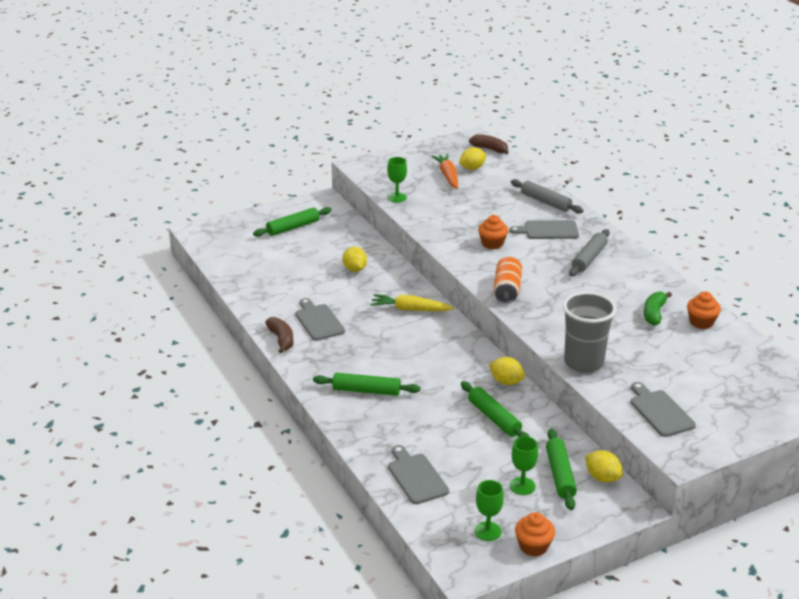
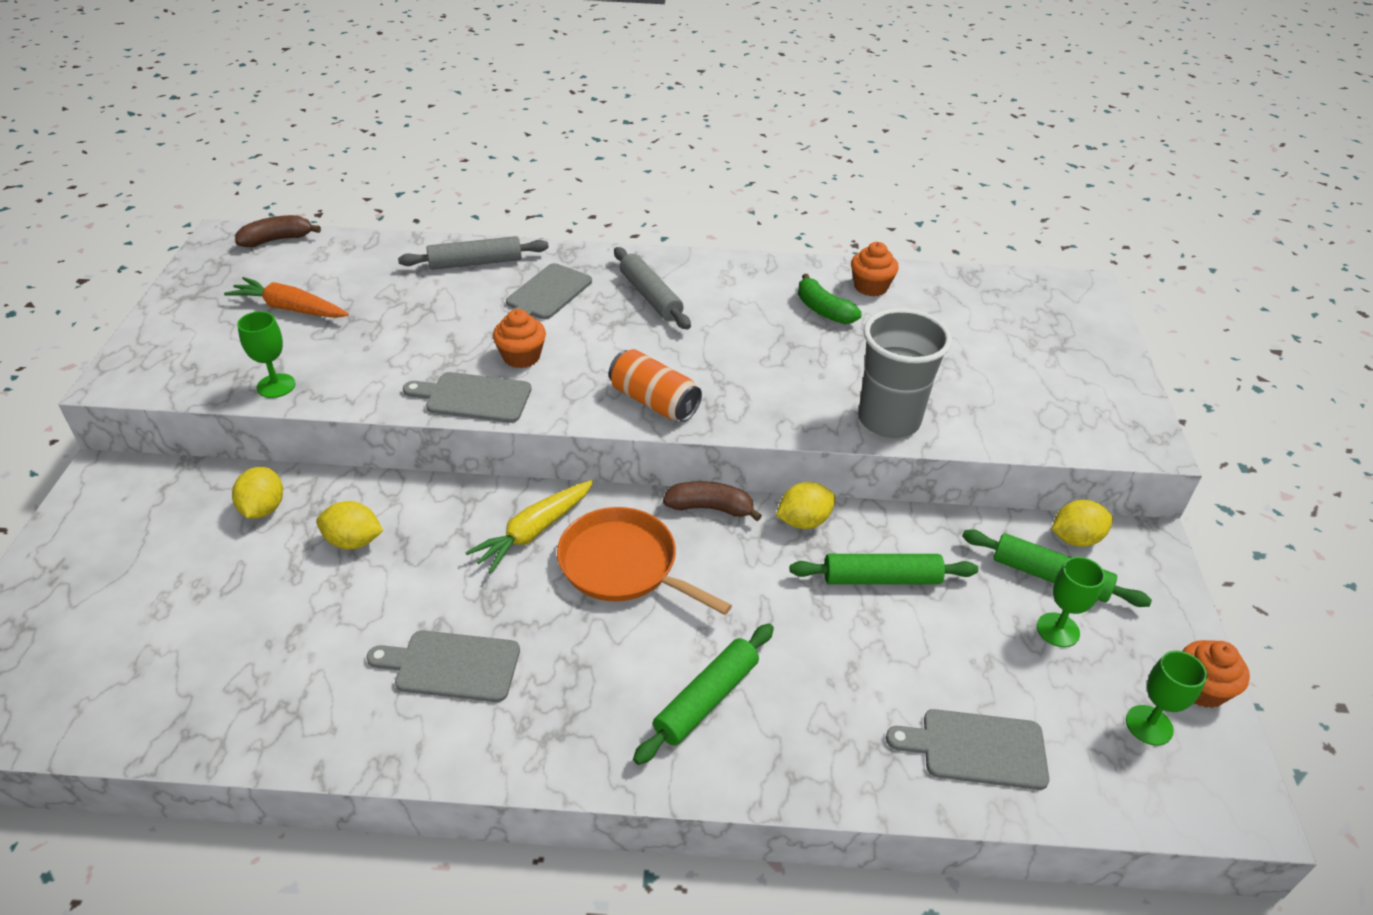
camera: 60 degrees left, 10 degrees up
green rolling pin [253,207,332,237] -> none
brown banana [265,317,294,353] -> brown banana moved to [663,481,762,521]
yellow lemon [459,147,486,170] -> yellow lemon moved to [232,467,283,519]
grey cutting board [630,382,696,437] -> grey cutting board moved to [403,372,531,423]
none -> orange pan [557,507,732,615]

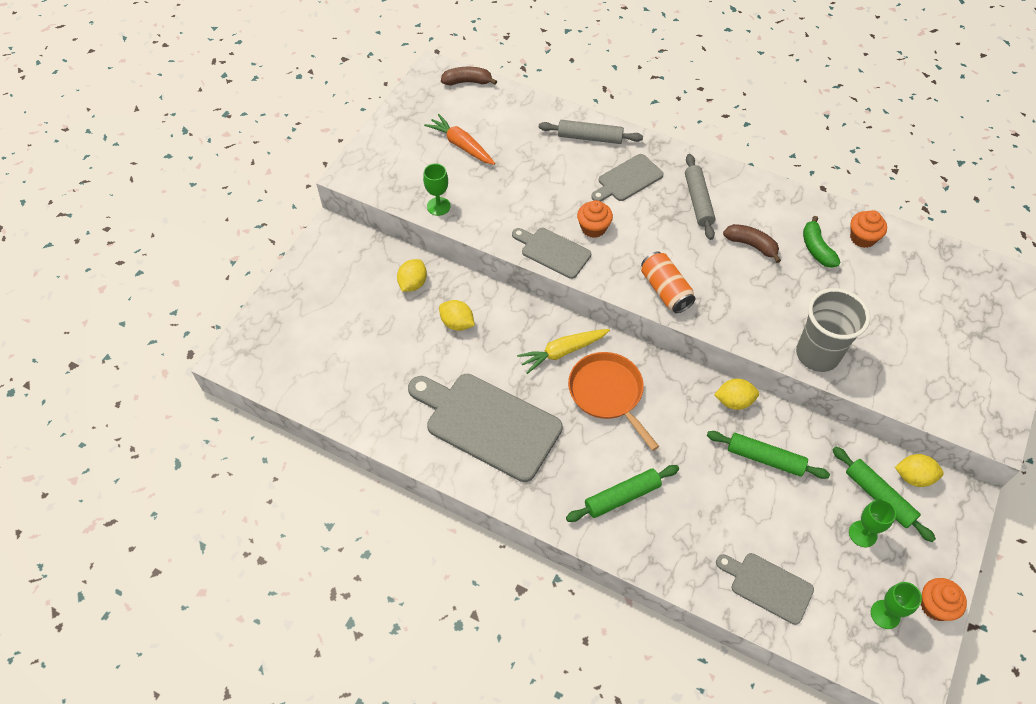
camera: 25 degrees right, 15 degrees up
grey cutting board [366,630,520,702] -> grey cutting board [408,374,563,482], size x1.83
brown banana [663,481,762,521] -> brown banana moved to [723,224,781,263]

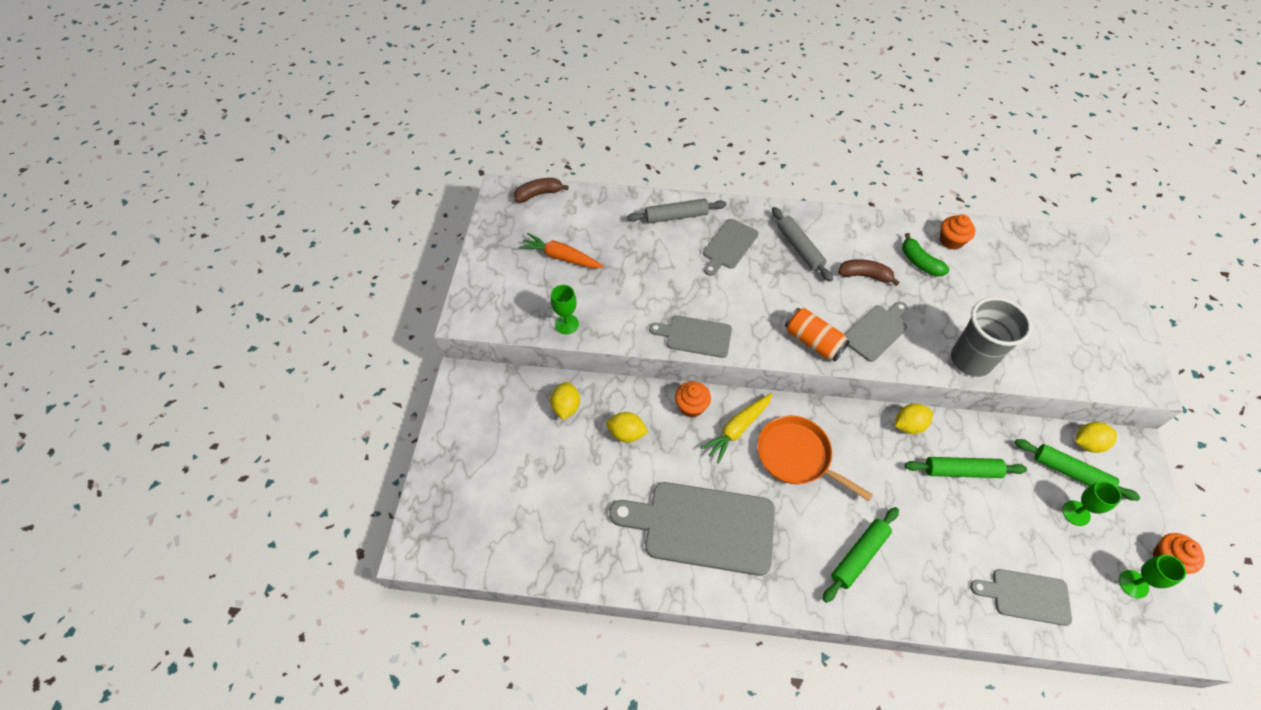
camera: 20 degrees left, 0 degrees up
orange cupcake [577,200,613,238] -> orange cupcake moved to [675,381,711,417]
none -> grey cutting board [844,302,908,362]

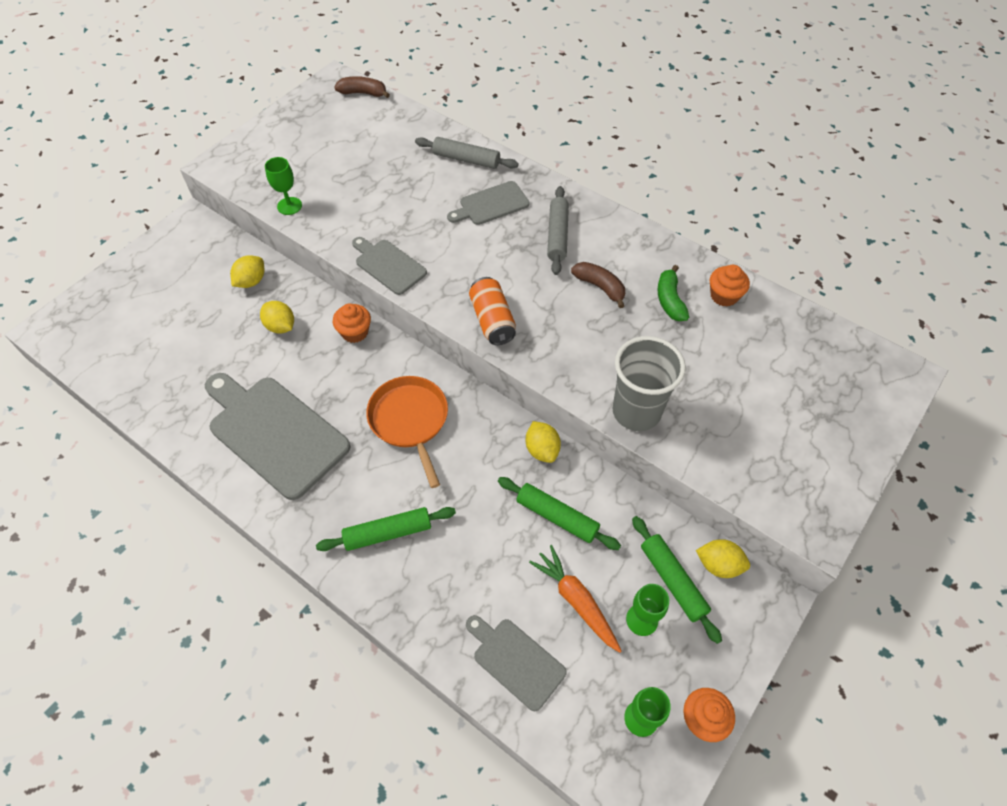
camera: 30 degrees right, 0 degrees up
orange carrot [519,233,604,268] -> orange carrot moved to [529,545,622,653]
yellow carrot [700,393,773,464] -> none
grey cutting board [844,302,908,362] -> none
yellow lemon [895,404,933,434] -> yellow lemon turned 60 degrees clockwise [526,421,561,463]

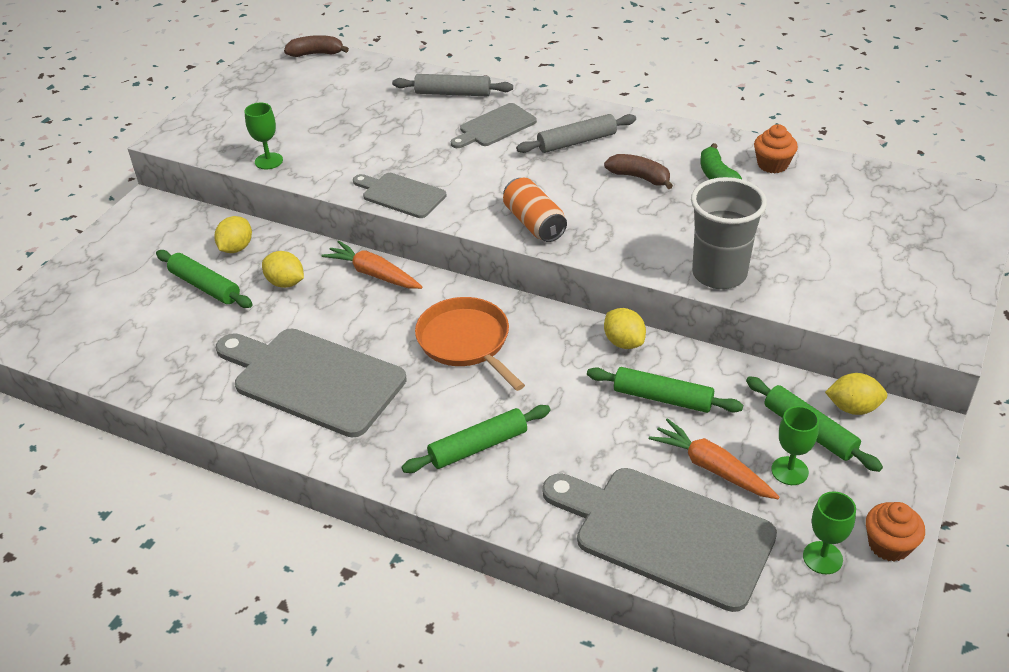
camera: 10 degrees left, 15 degrees down
orange cupcake [333,304,371,343] -> orange carrot [321,241,423,289]
grey cutting board [466,615,567,711] -> grey cutting board [542,468,777,612], size x1.83
grey rolling pin [547,186,569,275] -> grey rolling pin turned 75 degrees clockwise [516,114,636,153]
none -> green rolling pin [156,250,253,308]

